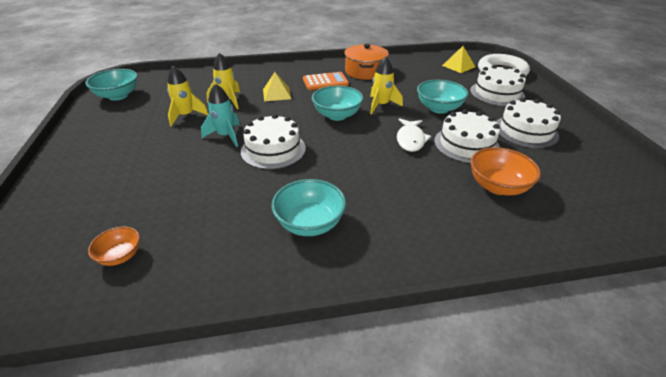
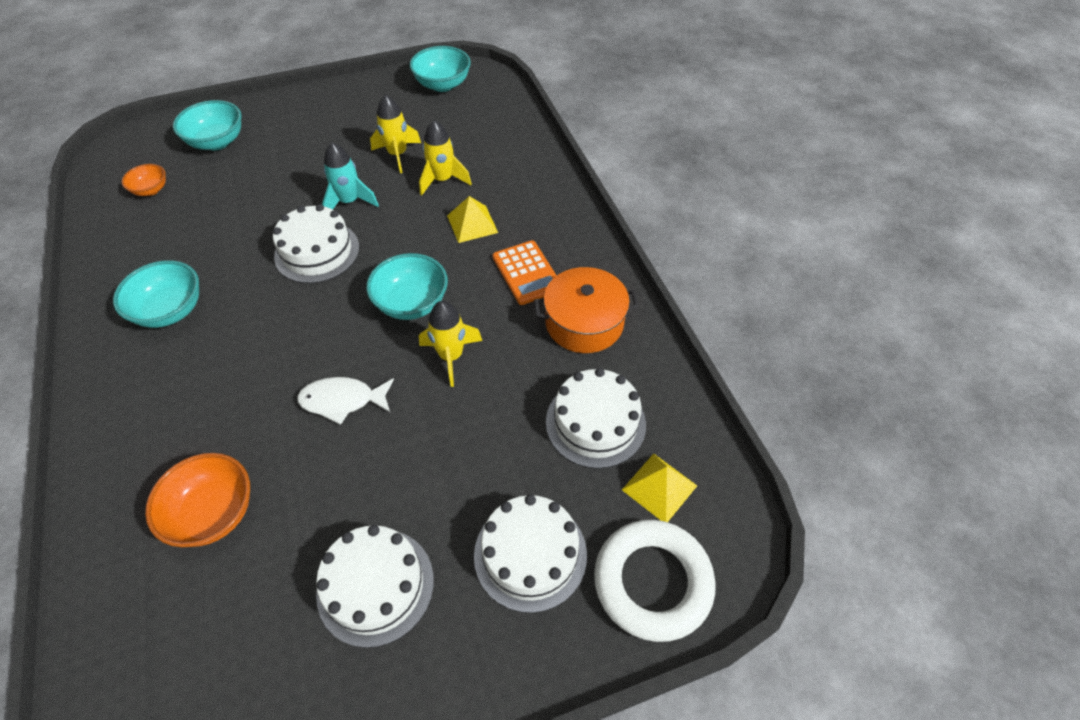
camera: 80 degrees right, 15 degrees up
turquoise bowl [417,80,469,114] -> turquoise bowl moved to [173,100,242,150]
white cake [434,109,500,163] -> white cake moved to [546,368,646,469]

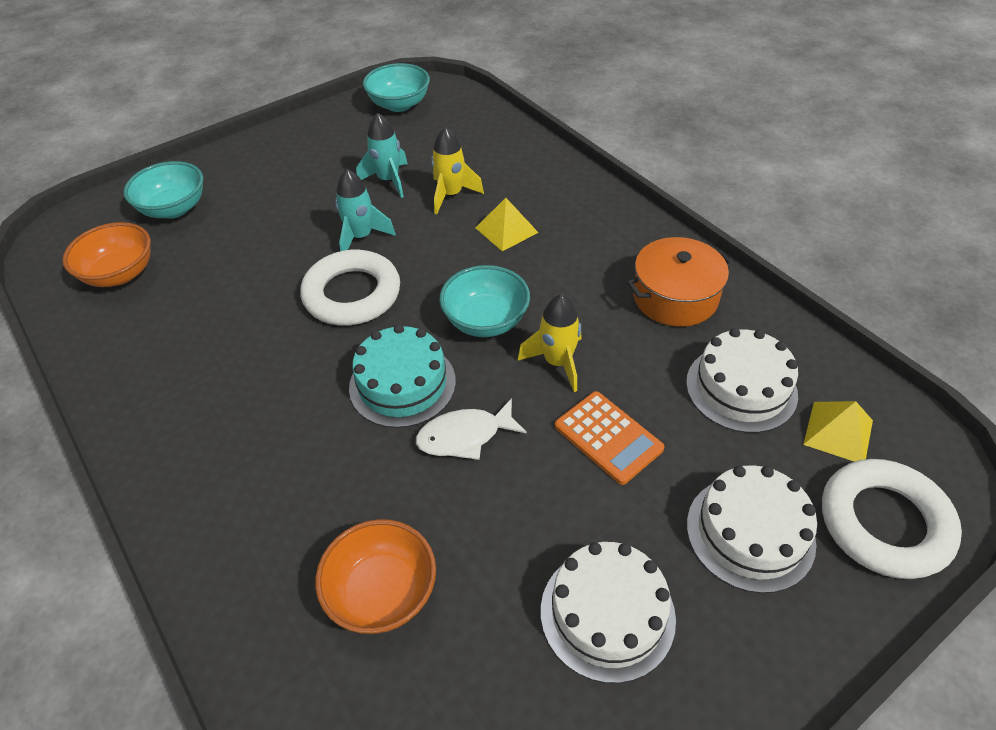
camera: 15 degrees left, 5 degrees down
turquoise bowl [113,260,199,328] -> none
orange bowl [122,164,166,196] -> orange bowl [63,222,151,287], size x1.68
white cake [273,204,359,283] -> white ring [300,250,400,326]
yellow rocket [370,94,421,173] -> turquoise rocket [356,113,408,198]
orange calculator [493,240,557,305] -> orange calculator moved to [555,391,664,485]
none -> turquoise cake [349,324,456,428]

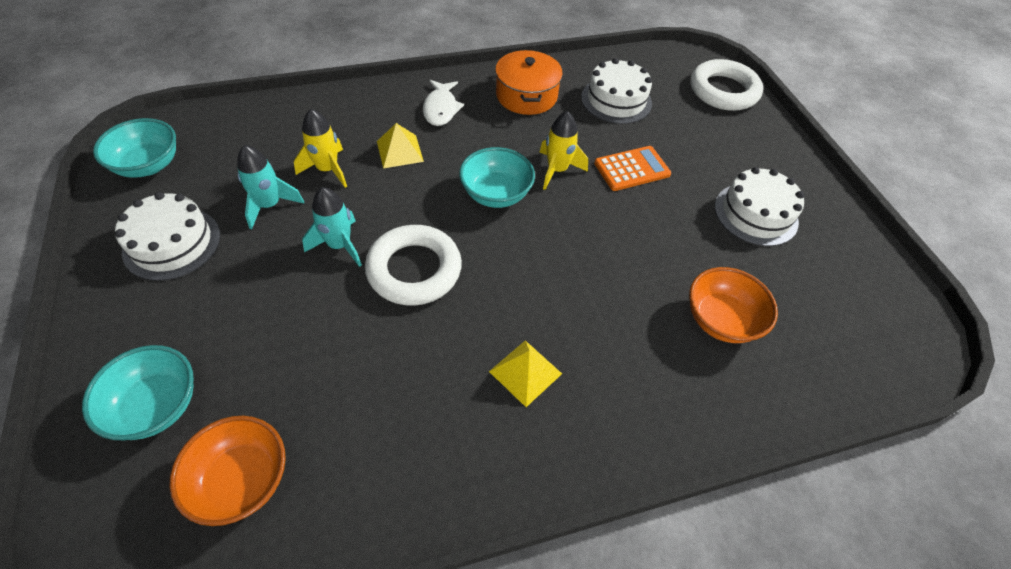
camera: 75 degrees left, 5 degrees up
turquoise cake [349,324,456,428] -> none
white fish [416,398,527,460] -> white fish moved to [423,80,464,126]
white cake [687,465,817,593] -> white cake moved to [115,192,220,281]
yellow pyramid [803,401,873,462] -> yellow pyramid moved to [489,341,562,407]

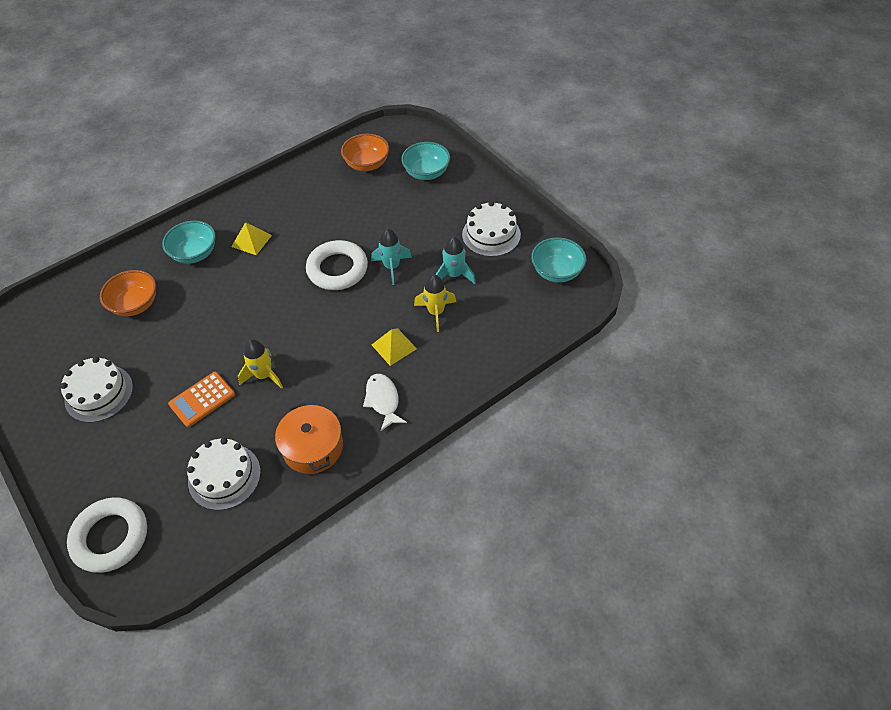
camera: 165 degrees right, 0 degrees up
turquoise bowl [459,147,535,208] -> turquoise bowl moved to [162,221,216,264]

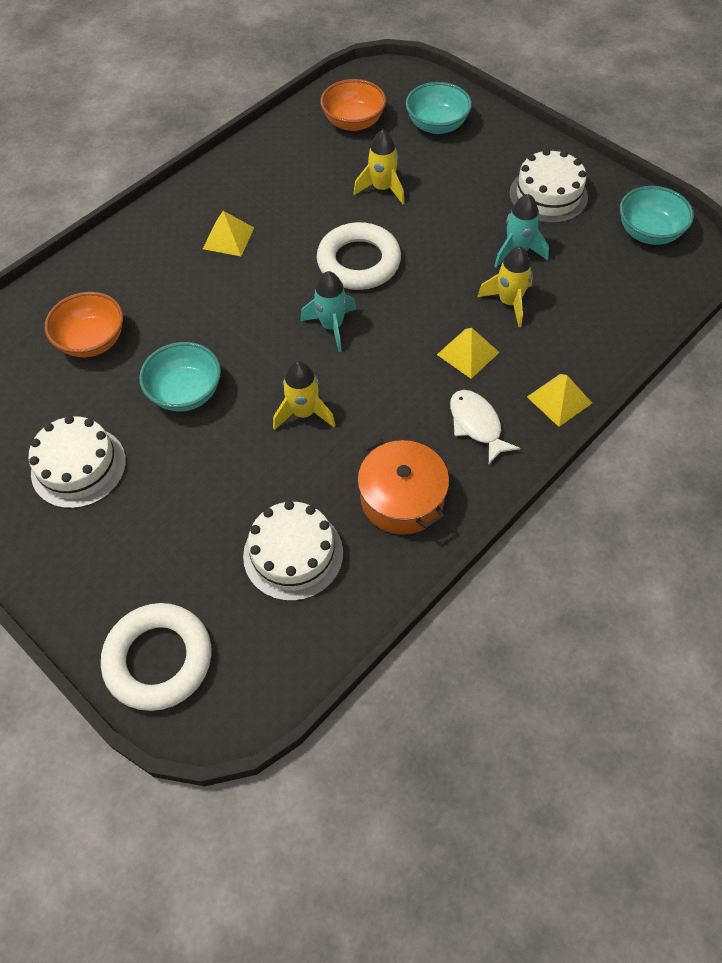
camera: 10 degrees left, 5 degrees up
turquoise bowl [162,221,216,264] -> turquoise bowl moved to [139,342,221,411]
orange calculator [168,372,235,427] -> none
turquoise rocket [371,229,412,285] -> turquoise rocket moved to [300,271,357,352]
none -> yellow rocket [353,129,405,204]
none -> yellow pyramid [527,374,592,427]

